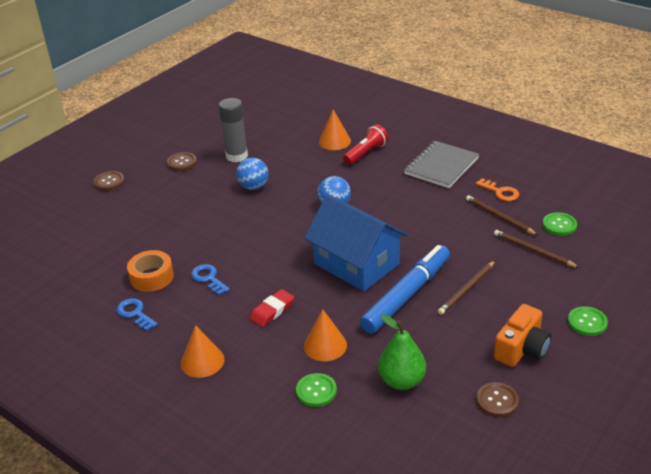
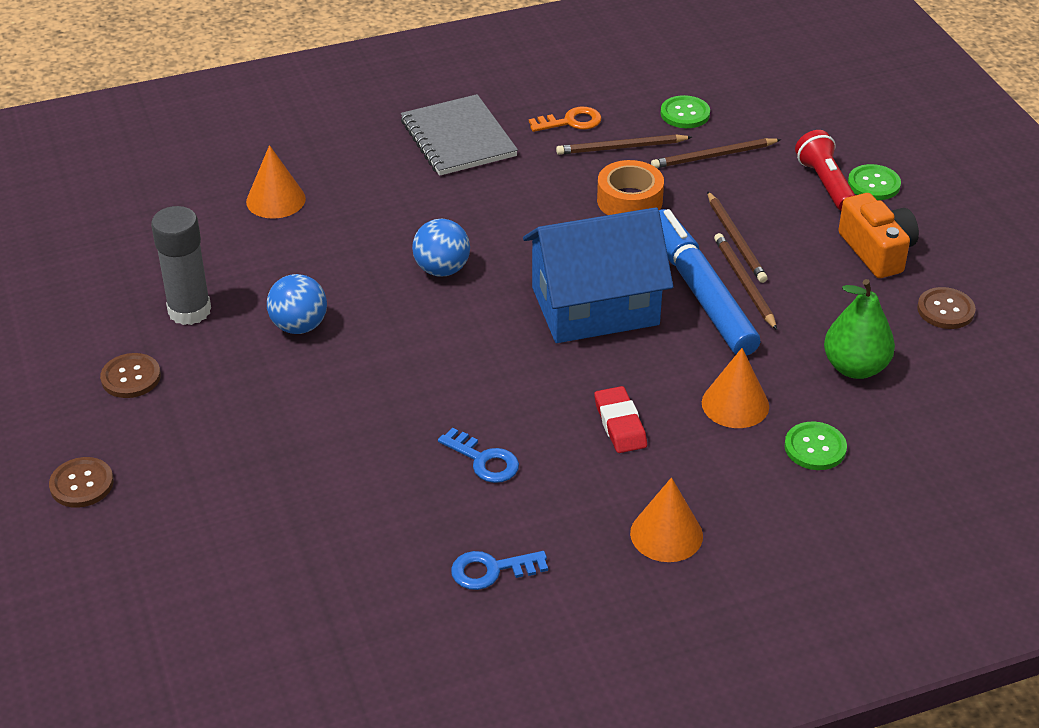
camera: 60 degrees left, 5 degrees up
orange tape [127,250,174,292] -> orange tape moved to [597,160,664,215]
blue key [191,264,230,295] -> blue key turned 135 degrees counterclockwise [438,428,519,483]
red flashlight [343,125,388,165] -> red flashlight moved to [795,130,855,210]
none -> brown pencil [714,233,777,330]

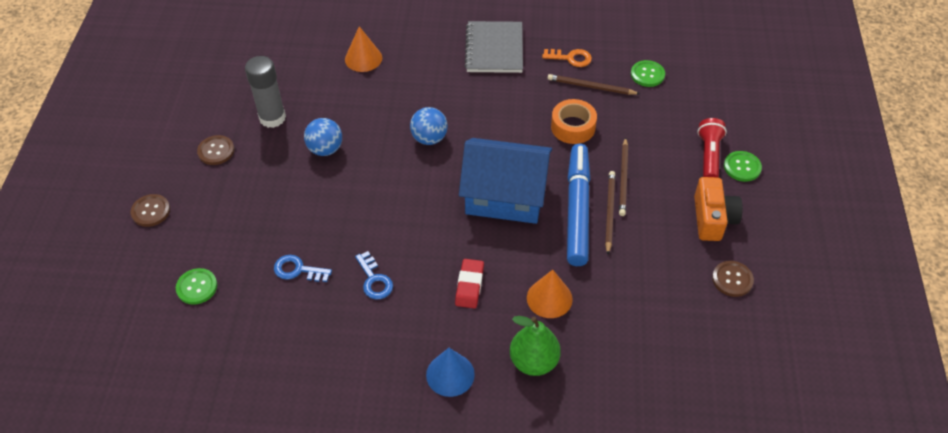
camera: 25 degrees right, 10 degrees up
blue key [451,551,548,590] -> blue key moved to [274,255,332,282]
orange cone [630,477,703,562] -> blue cone [426,348,475,397]
brown pencil [651,138,781,168] -> none
green button [784,422,847,470] -> green button moved to [176,268,217,305]
green pear [824,279,895,379] -> green pear moved to [510,316,561,376]

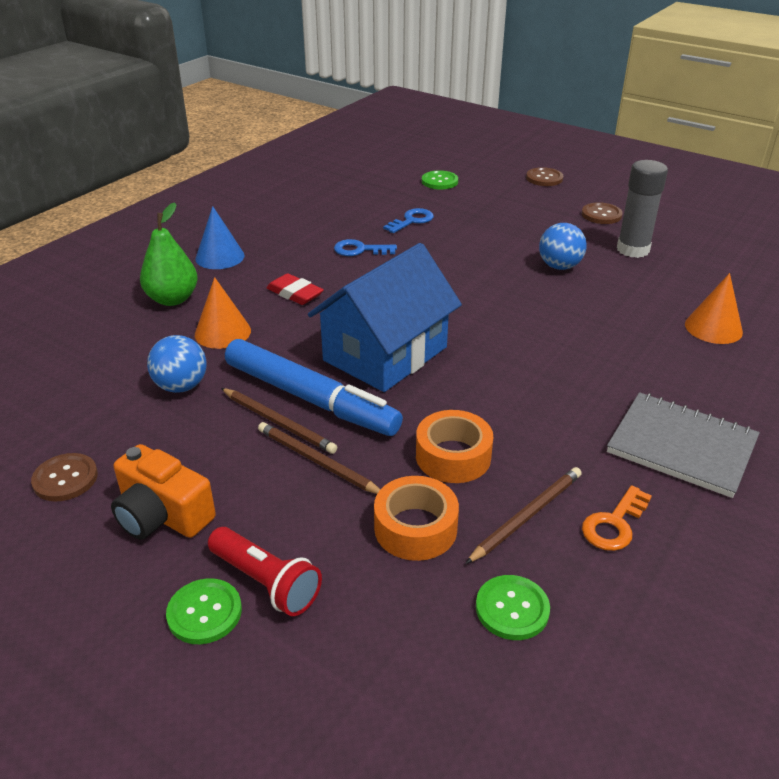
camera: 120 degrees right, 15 degrees down
blue ball [410,107,448,145] -> blue ball moved to [147,335,207,393]
none -> orange tape [374,476,459,561]

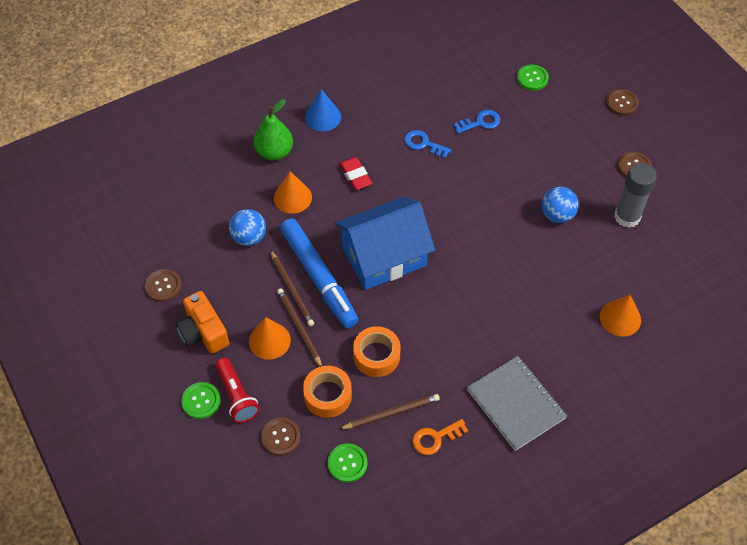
camera: 25 degrees right, 20 degrees up
none -> orange cone [249,317,291,360]
none -> brown button [261,418,301,456]

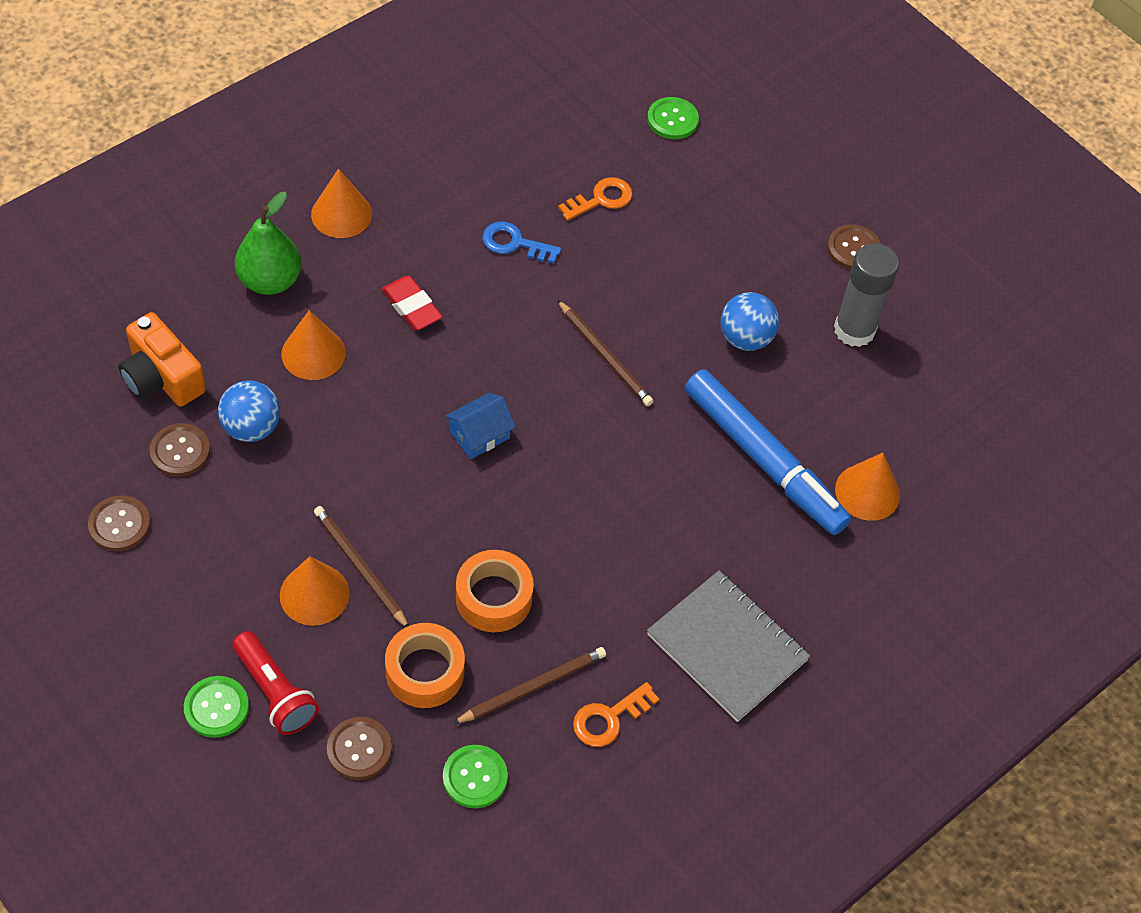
camera: 15 degrees left, 0 degrees up
orange camera [176,291,229,354] -> orange camera moved to [118,312,206,406]
brown pencil [270,250,314,326] -> brown pencil moved to [557,300,653,406]
blue marker [280,218,359,328] -> blue marker moved to [685,369,851,535]
blue cone [305,89,341,131] -> orange cone [311,168,372,238]
blue house [334,197,435,290] -> blue house [445,393,516,459], size x0.42
blue key [454,110,500,133] -> orange key [558,177,633,221]
brown button [606,89,639,116] -> brown button moved to [150,423,210,477]

